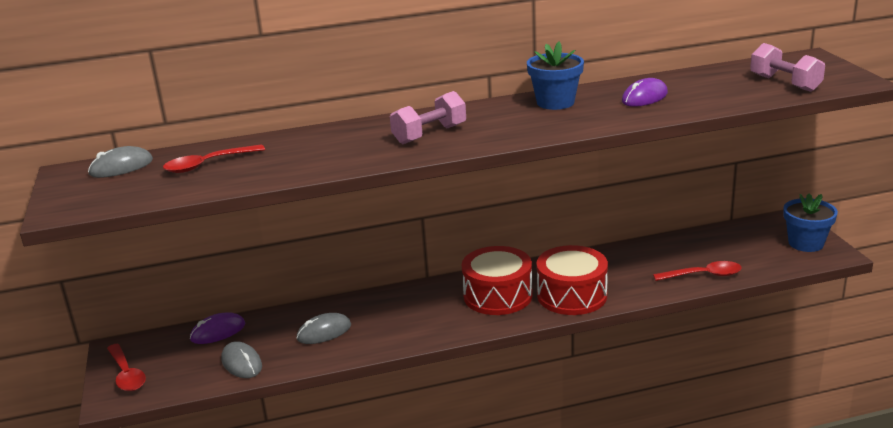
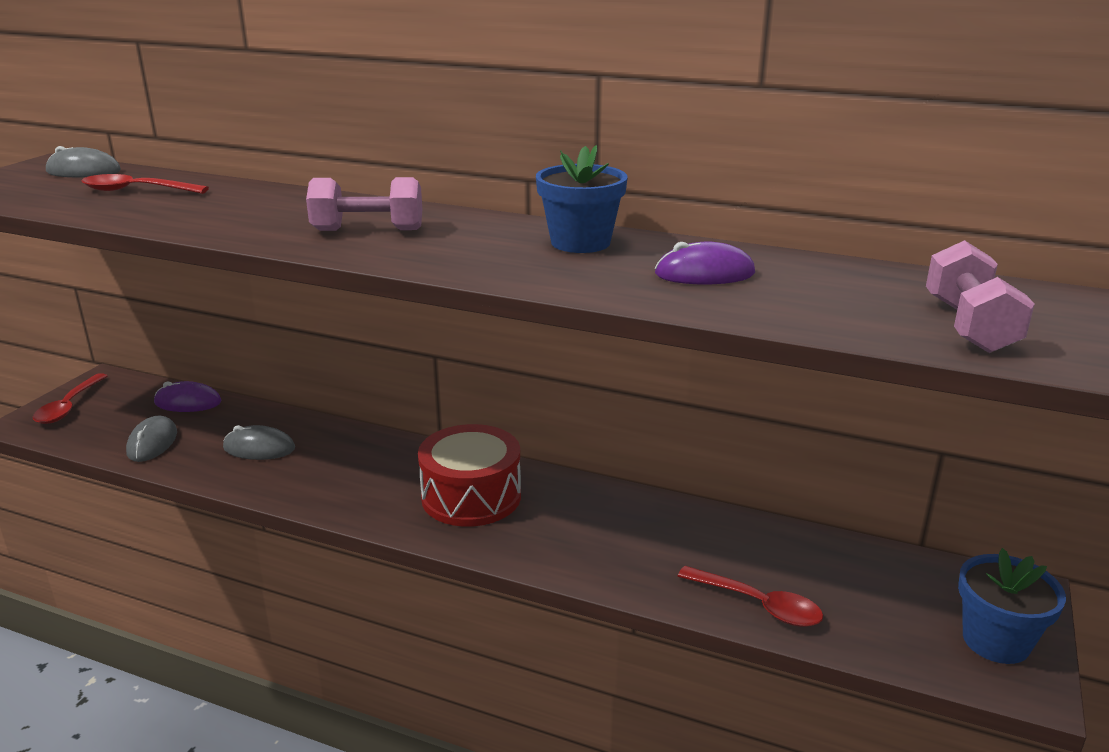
camera: 35 degrees right, 0 degrees up
red drum [537,245,608,315] -> none

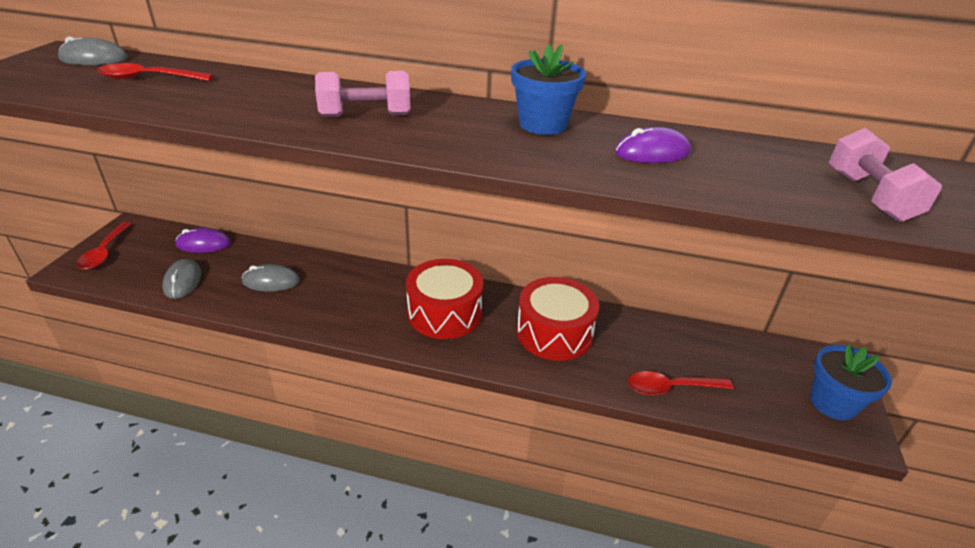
camera: 10 degrees left, 10 degrees up
red spoon [678,566,823,627] -> red spoon turned 150 degrees clockwise [628,371,733,395]
none -> red drum [517,277,599,361]

